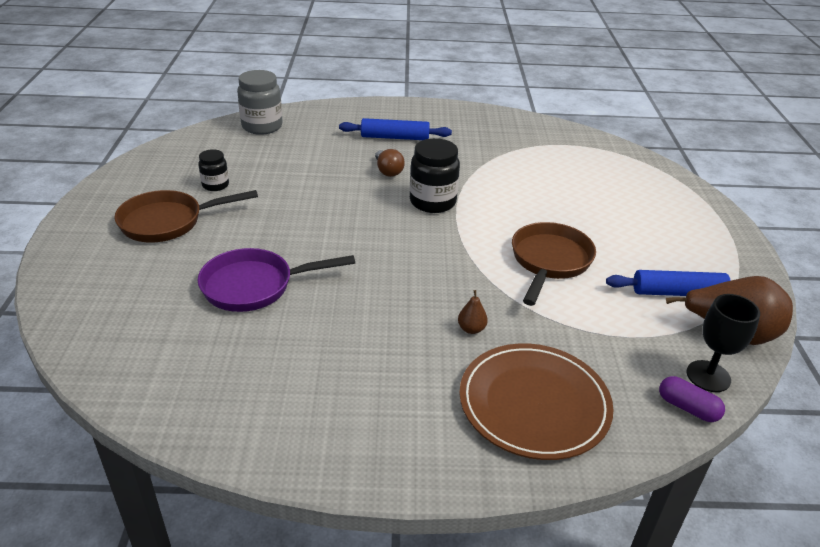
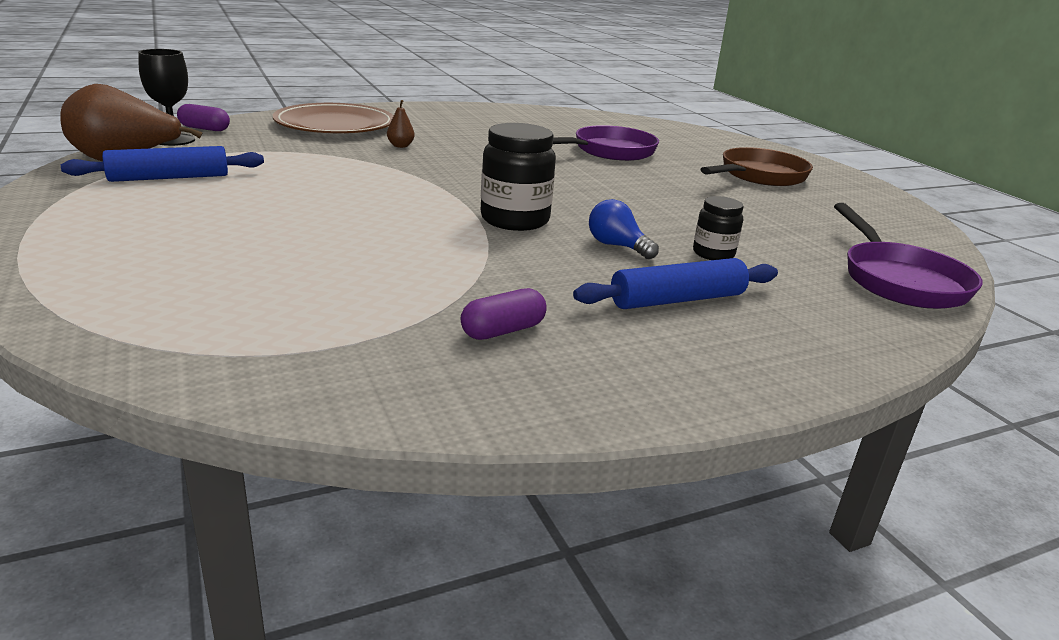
camera: 155 degrees right, 10 degrees down
black jar [198,149,229,191] -> black jar moved to [693,196,744,260]
grey jar [237,70,283,135] -> purple pan [834,203,983,309]
brown light bulb [375,149,405,177] -> blue light bulb [589,199,659,259]
brown pan [512,222,596,306] -> none
none -> purple capsule [461,288,547,340]

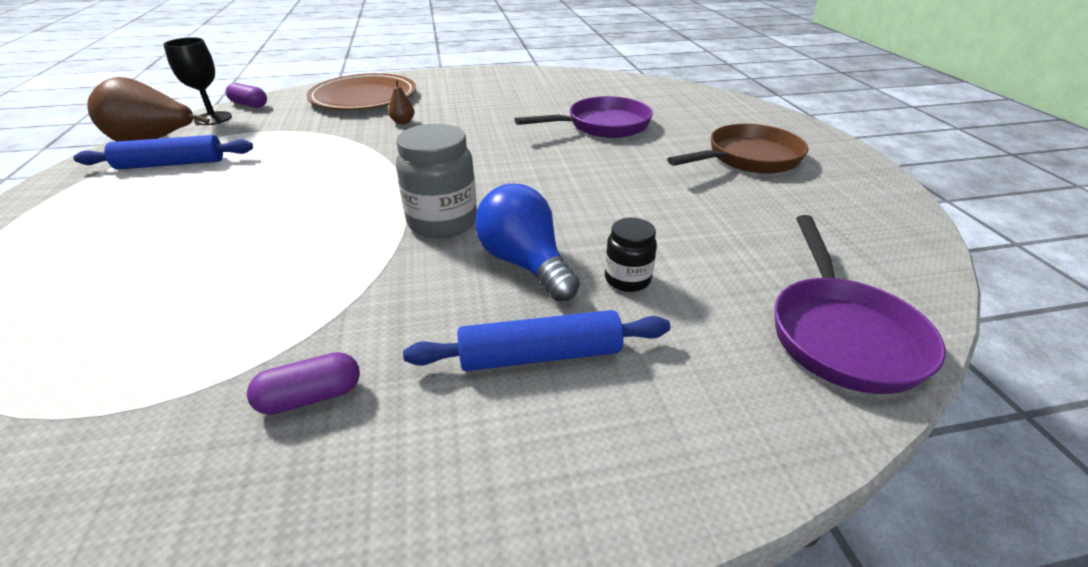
camera: 15 degrees right, 10 degrees up
black jar [481,123,556,231] -> grey jar [396,124,477,238]
blue light bulb [589,199,659,259] -> blue light bulb [475,184,580,301], size x1.61

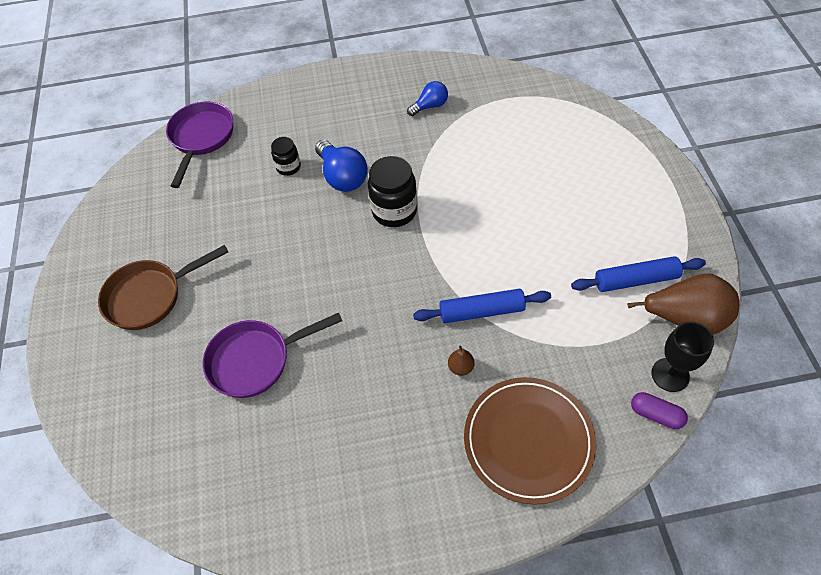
camera: 175 degrees left, 20 degrees up
purple capsule [247,352,360,415] -> blue light bulb [407,81,448,116]
grey jar [396,124,477,238] -> black jar [368,156,417,227]
blue rolling pin [403,310,670,371] -> blue rolling pin moved to [413,289,551,323]

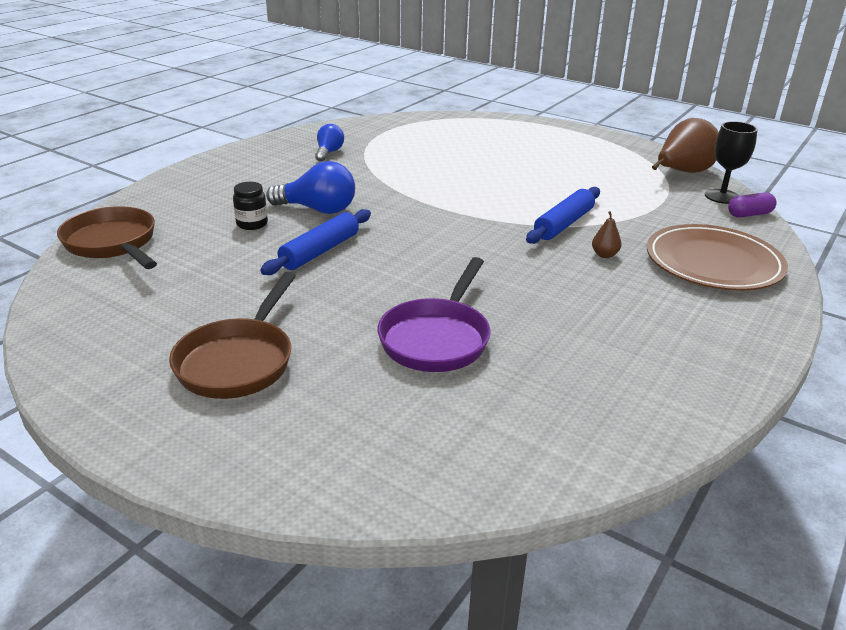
camera: 50 degrees left, 25 degrees down
purple pan [166,102,233,188] -> brown pan [57,206,157,269]
black jar [368,156,417,227] -> none
blue rolling pin [571,256,706,292] -> blue rolling pin moved to [260,209,371,275]

